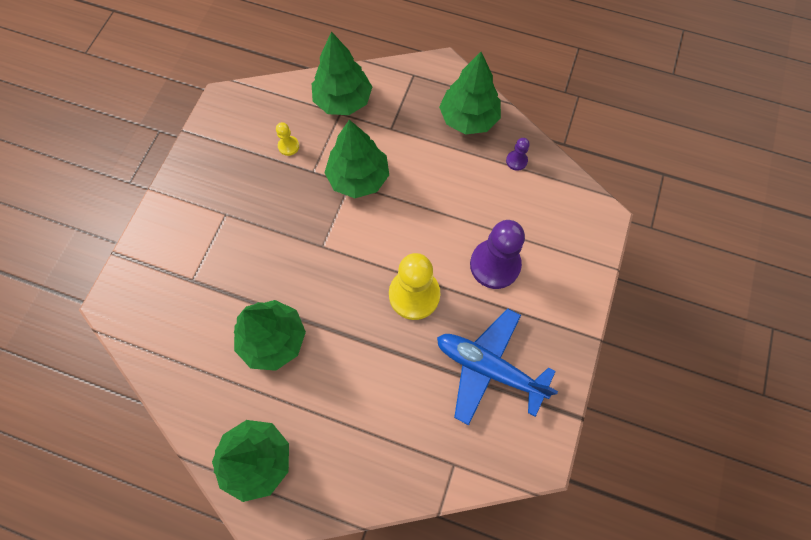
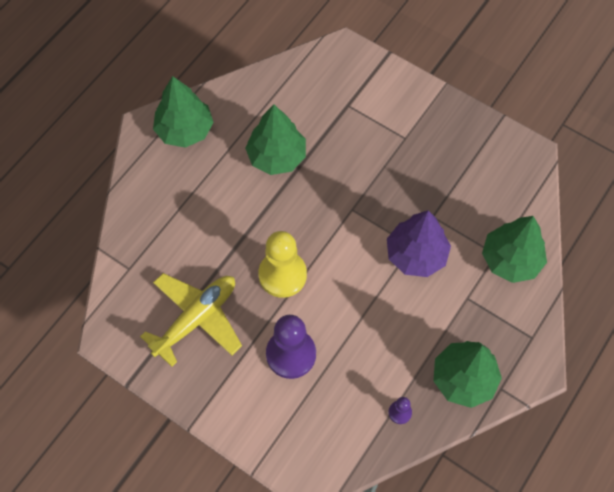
camera: 105 degrees right, 5 degrees down
yellow pawn [276,122,299,156] -> none
green tree [324,120,389,198] -> purple tree [387,210,451,277]
blue plane [437,308,558,425] -> yellow plane [140,273,242,367]

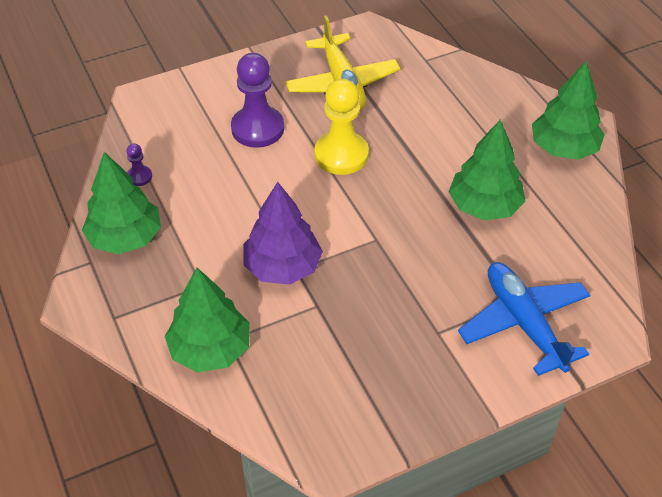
camera: 120 degrees right, 15 degrees down
none -> blue plane [458,262,590,376]

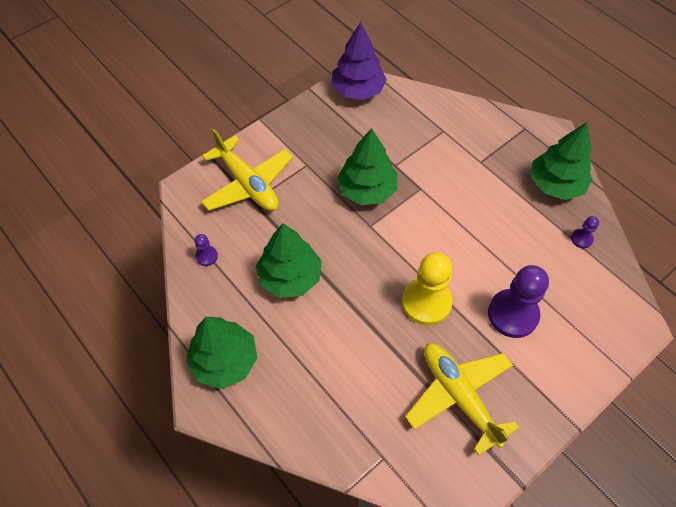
camera: 165 degrees right, 10 degrees up
green tree [165,267,250,373] -> green tree moved to [337,128,397,205]
purple tree [243,182,323,285] -> purple tree moved to [332,22,387,100]
blue plane [458,262,590,376] -> yellow plane [201,129,293,211]
none -> purple pawn [195,234,218,266]

